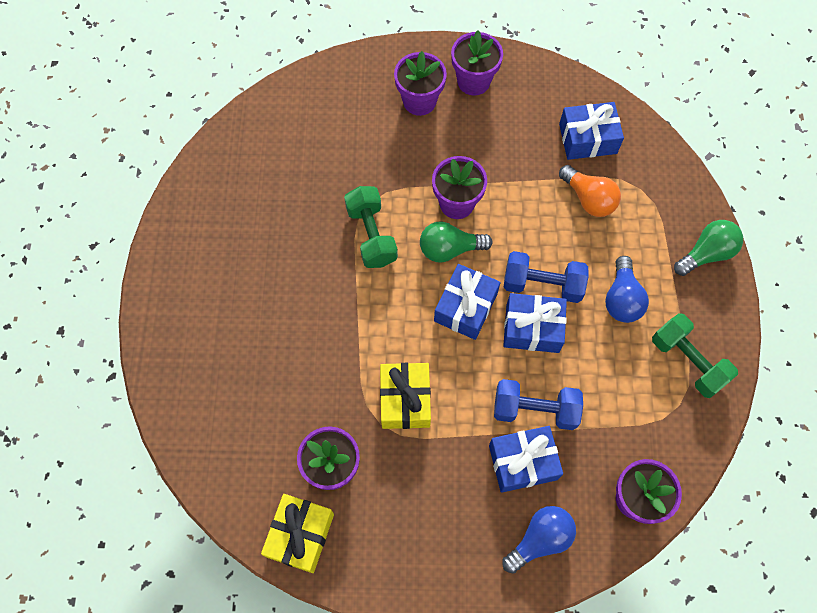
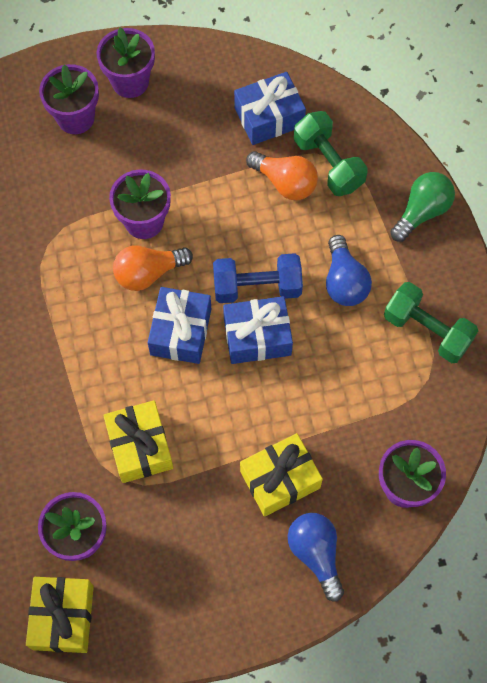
camera: 15 degrees left, 0 degrees up
green dumbbell [344,186,398,268] -> green dumbbell moved to [294,111,368,196]
green light bulb [420,222,493,263] -> orange light bulb [113,246,193,291]
blue gift [489,426,563,493] -> yellow gift [240,433,323,517]
blue dumbbell [494,379,583,430] -> none
blue light bulb [502,506,576,574] -> blue light bulb turned 60 degrees counterclockwise [288,513,344,601]

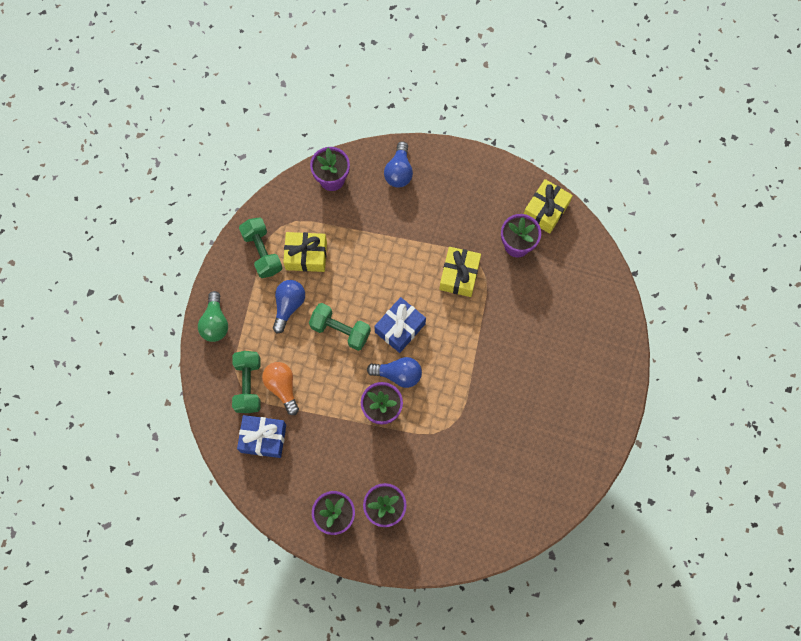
camera: 150 degrees left, 5 degrees up
orange light bulb [113,246,193,291] -> blue light bulb [367,357,422,388]
blue dumbbell [213,253,303,303] -> green dumbbell [309,303,371,351]
blue gift [223,296,293,364] -> none
yellow gift [240,433,323,517] -> yellow gift moved to [283,232,327,272]
green light bulb [390,172,455,242] -> green light bulb turned 75 degrees counterclockwise [198,291,228,342]

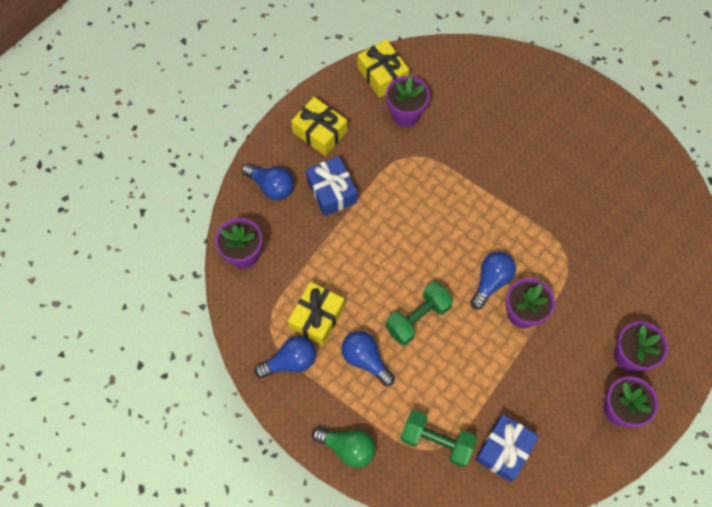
camera: 65 degrees left, 5 degrees down
green dumbbell [239,217,283,278] -> blue light bulb [254,336,316,378]
orange light bulb [262,362,299,415] -> none
blue gift [374,297,426,353] -> blue gift moved to [306,156,357,216]
yellow gift [439,247,481,297] -> yellow gift moved to [291,97,347,156]

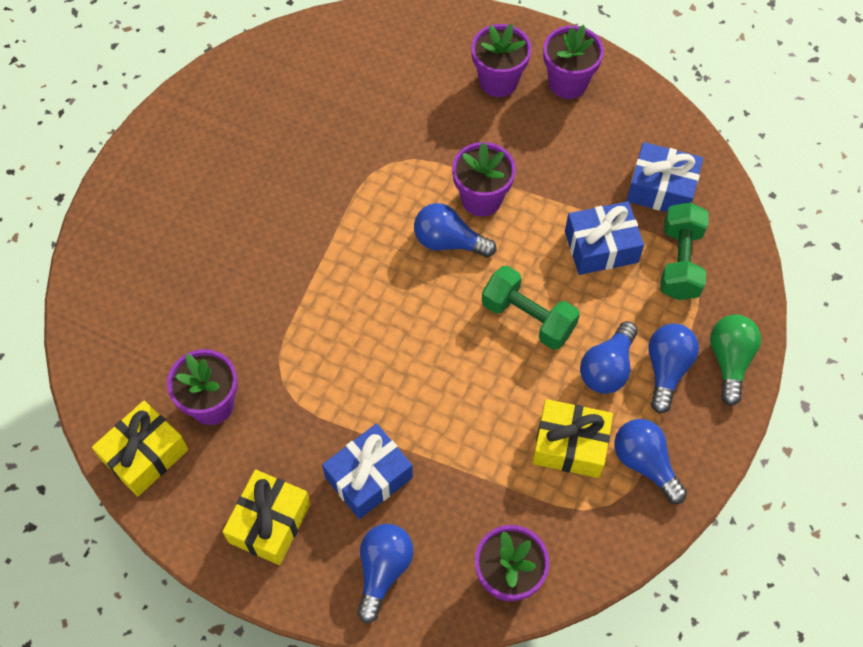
camera: 105 degrees left, 5 degrees down
none -> blue gift [565,201,644,275]
none -> blue light bulb [649,323,699,414]

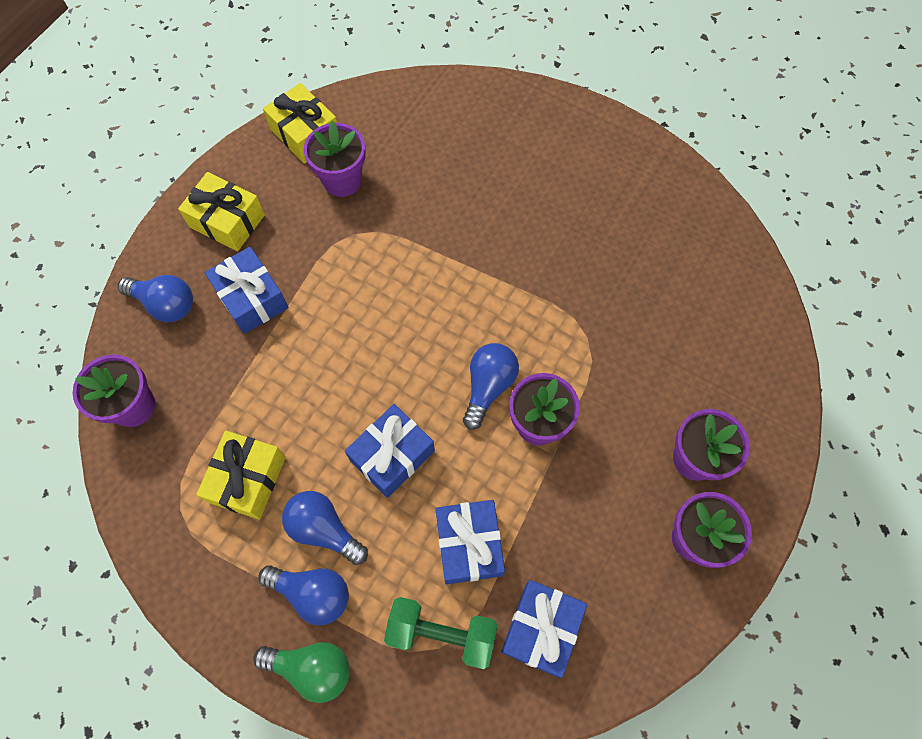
camera: 95 degrees right, 5 degrees up
green dumbbell [482,265,580,350] -> blue gift [345,404,435,498]
blue light bulb [614,419,687,504] -> none

